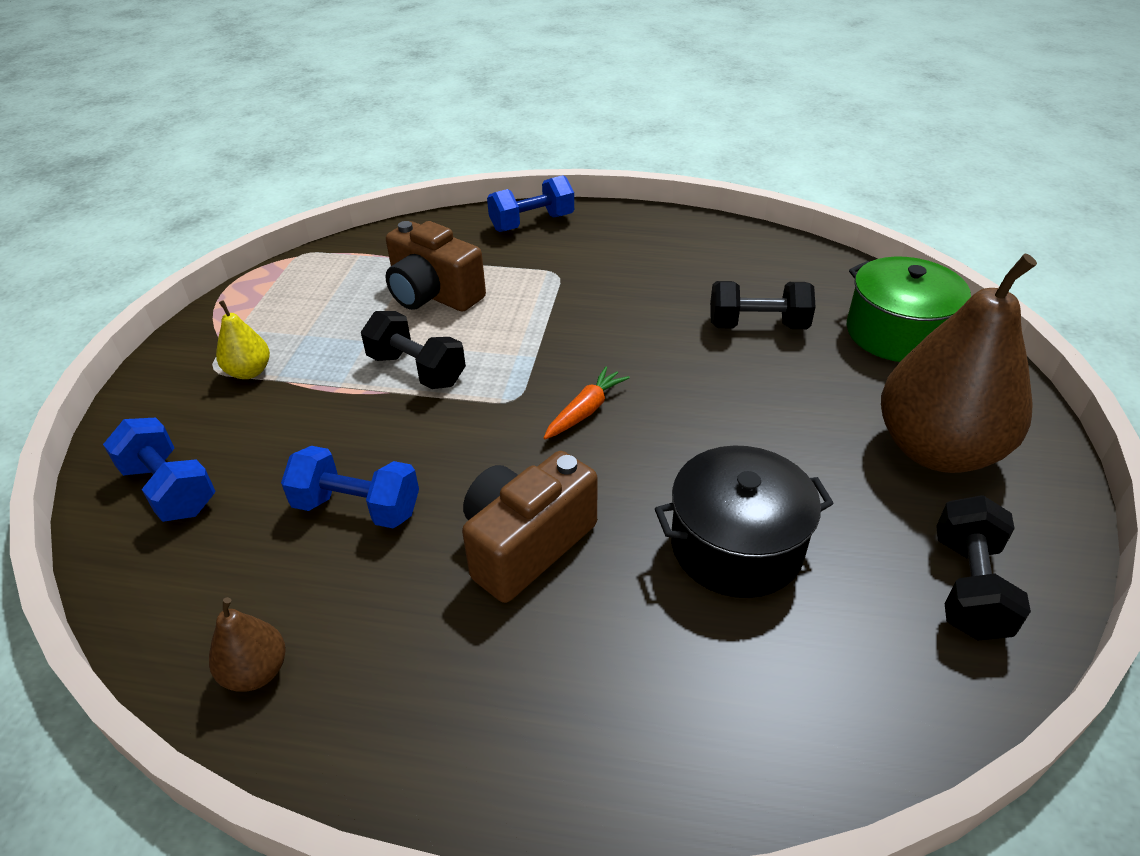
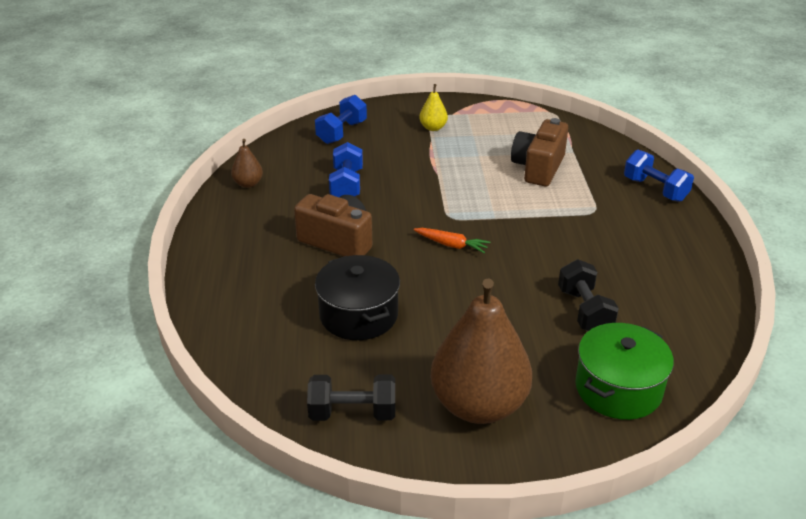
camera: 75 degrees right, 5 degrees down
black dumbbell [361,311,466,389] -> none

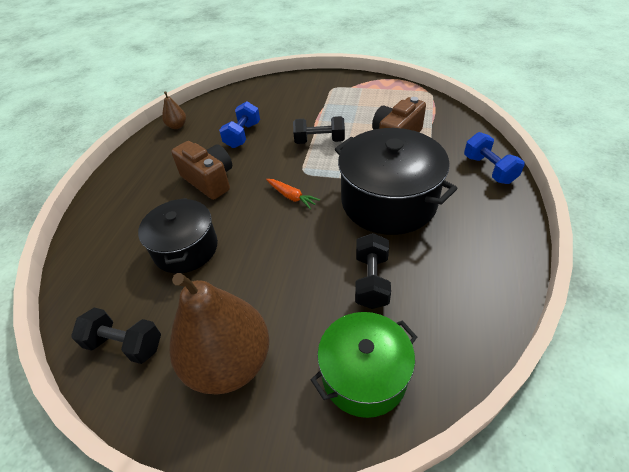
camera: 20 degrees right, 10 degrees up
blue dumbbell [315,95,367,144] -> none
yellow pear [419,84,448,131] -> none
none -> black dumbbell [293,116,345,144]
none -> black pot [335,128,458,235]

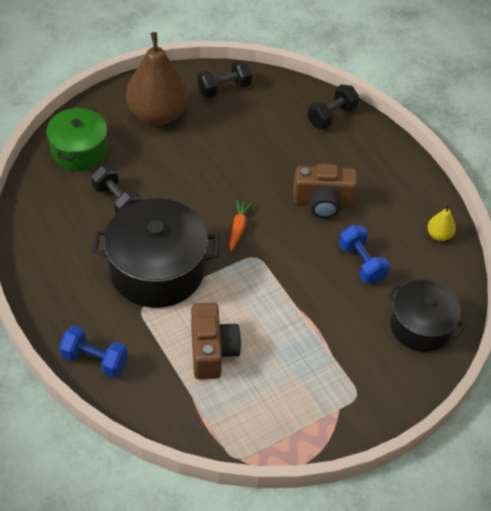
camera: 130 degrees right, 5 degrees up
black pot [138,198,218,273] -> black pot moved to [388,280,466,352]
brown pear [162,91,186,129] -> yellow pear [428,204,456,241]
orange carrot [266,179,320,209] -> orange carrot turned 105 degrees clockwise [229,200,252,251]
black dumbbell [293,116,345,144] -> black dumbbell moved to [308,84,359,129]

